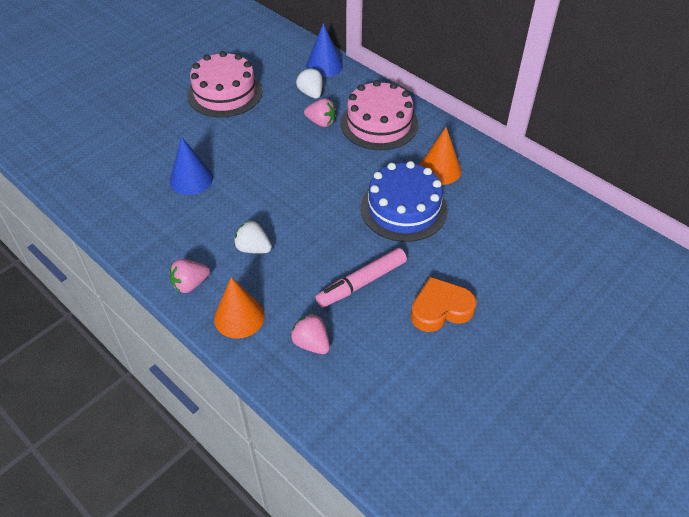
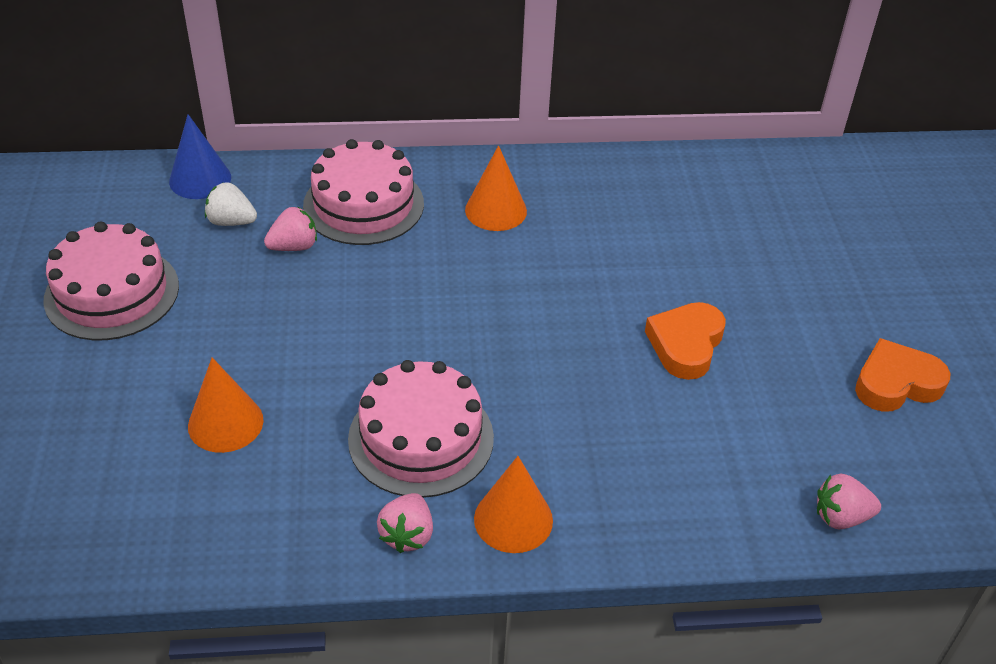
camera: 50 degrees left, 5 degrees down
blue cone [170,136,213,195] -> orange cone [188,357,264,453]
white strawberry [234,220,272,254] -> pink cake [348,360,494,498]
pink strawberry [290,313,330,354] -> pink strawberry moved to [817,473,881,529]
pink marker [316,248,407,308] -> none
blue cake [361,161,448,242] -> none
none -> orange heart [855,338,950,412]

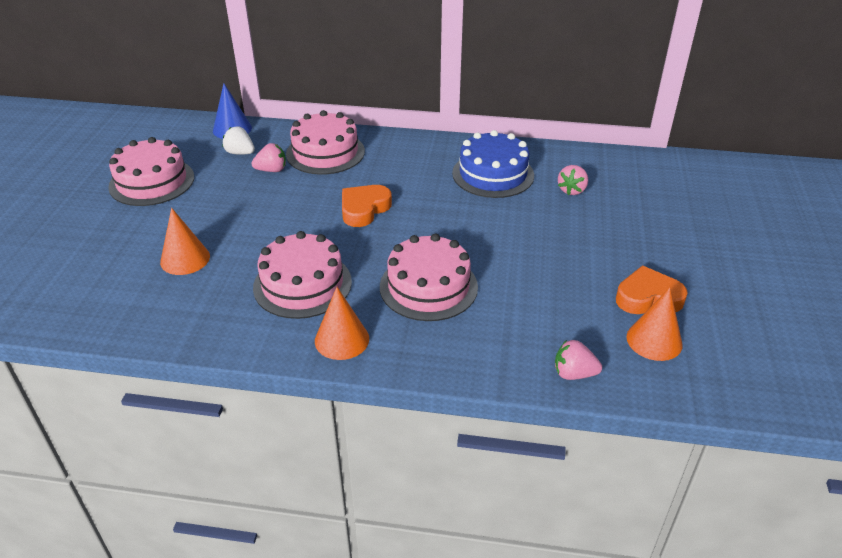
camera: 15 degrees right, 5 degrees down
pink strawberry [377,493,433,553] -> pink strawberry moved to [558,165,588,195]
orange cone [465,145,527,231] -> orange cone moved to [627,287,683,361]
orange heart [645,302,726,380] -> orange heart moved to [342,185,392,227]
none -> pink cake [380,234,478,321]
none -> blue cake [452,130,534,198]

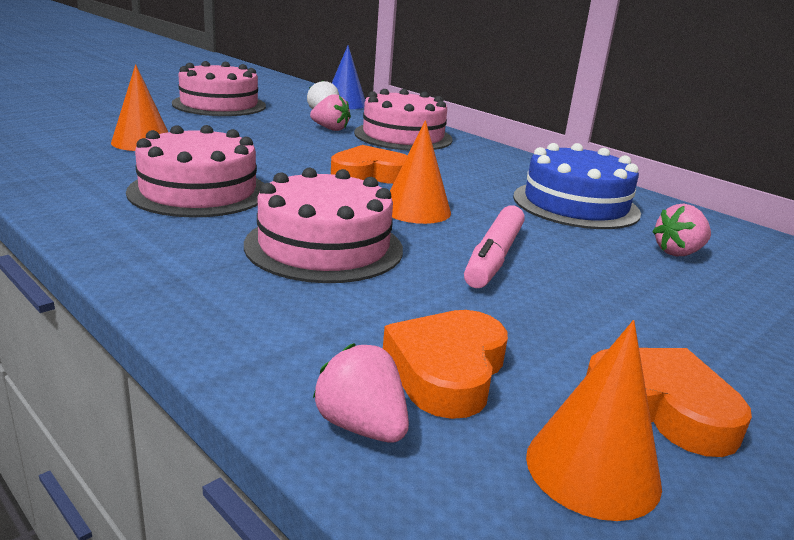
camera: 35 degrees right, 15 degrees down
orange cone [315,287,369,360] -> orange cone moved to [390,120,451,224]
none -> orange heart [383,310,508,419]
none -> pink marker [464,205,525,288]

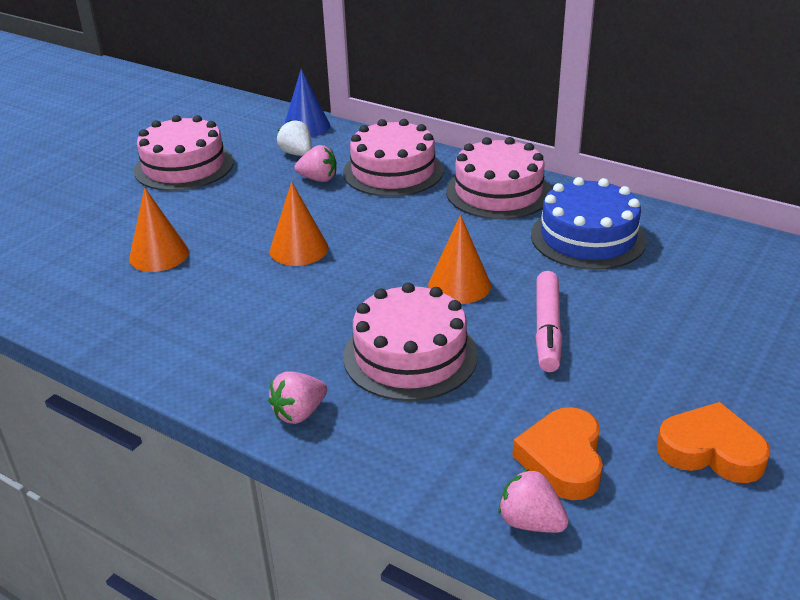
camera: 10 degrees left, 10 degrees up
pink cake [126,125,264,217] -> pink cake moved to [446,137,551,219]
orange heart [331,145,407,184] -> none
orange cone [526,320,662,521] -> orange cone moved to [270,182,328,266]
pink strawberry [652,203,711,256] -> pink strawberry moved to [268,371,327,424]

